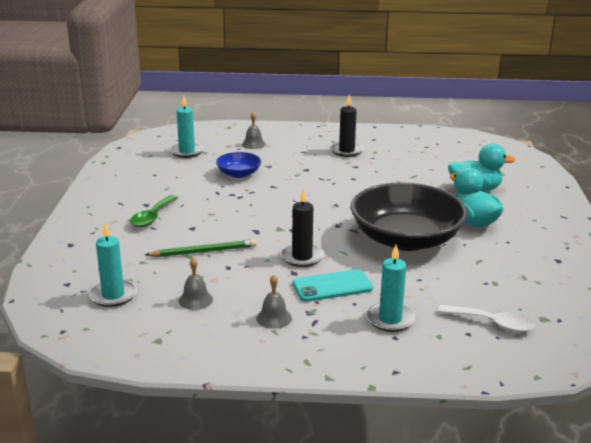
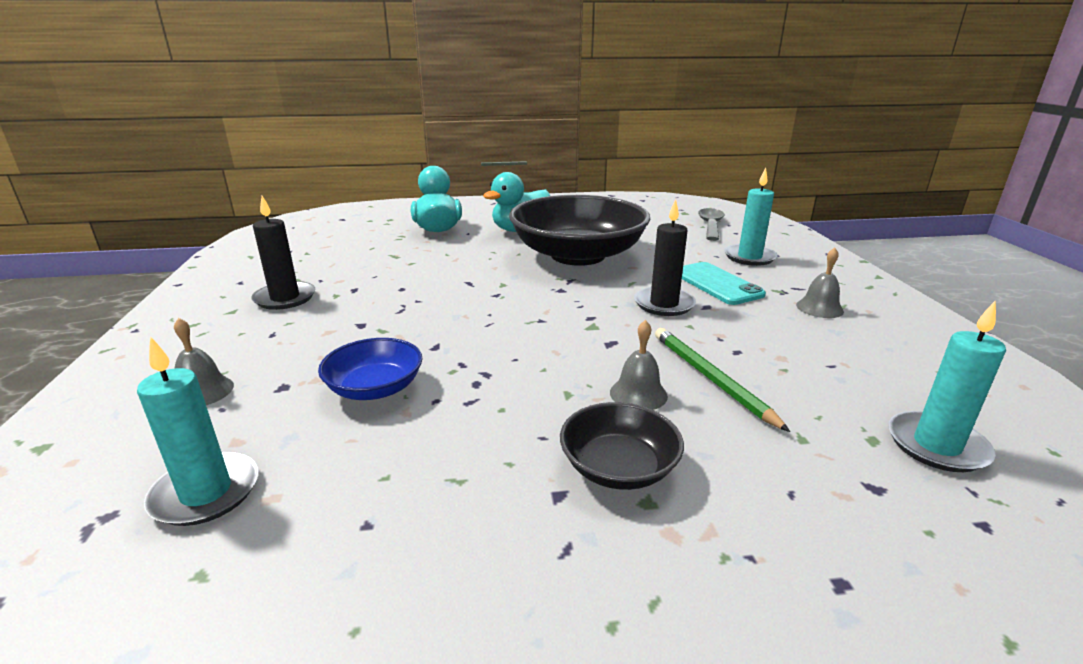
camera: 100 degrees left, 0 degrees up
green spoon [130,195,178,227] -> black bowl [560,402,684,490]
grey bell [179,257,213,310] -> grey bell moved to [610,320,668,410]
white spoon [438,305,535,332] -> grey spoon [698,208,725,241]

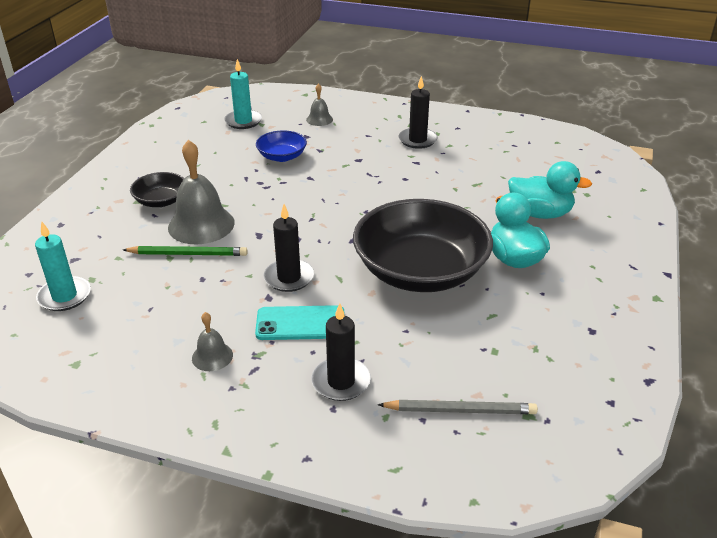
camera: 115 degrees right, 10 degrees up
grey bell [610,320,668,410] -> grey bell [168,140,235,244], size x2.00
grey spoon [698,208,725,241] -> grey pencil [378,400,538,414]
turquoise candle [724,168,778,266] -> black candle [312,303,371,401]

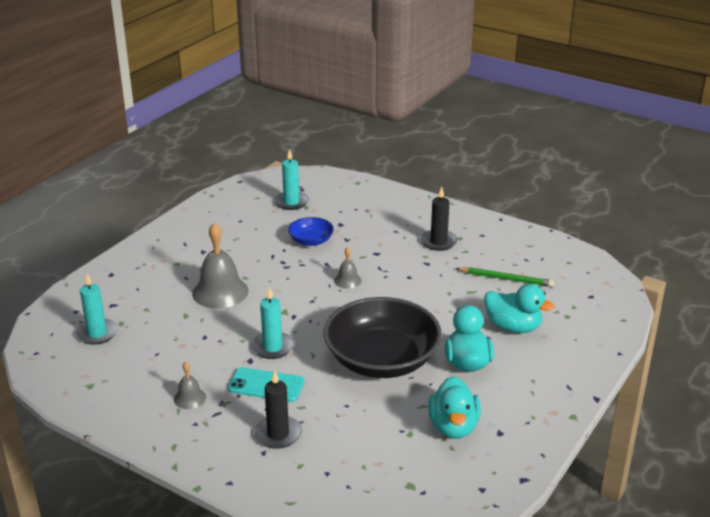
camera: 15 degrees right, 5 degrees down
green pencil [123,246,248,256] -> green pencil moved to [455,267,554,287]
black bowl [130,172,184,207] -> none
black candle [264,204,314,292] -> turquoise candle [251,287,294,359]
grey bell [306,83,333,126] -> grey bell moved to [334,247,362,289]
grey pencil [378,400,538,414] -> none
none -> turquoise duck [428,376,481,439]

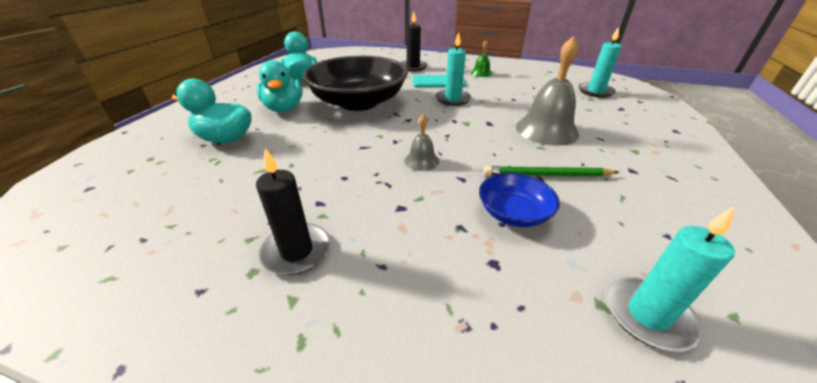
camera: 165 degrees right, 5 degrees up
grey bell [174,362,206,409] -> green bell [471,40,492,77]
green pencil [455,267,554,287] -> green pencil moved to [484,166,620,177]

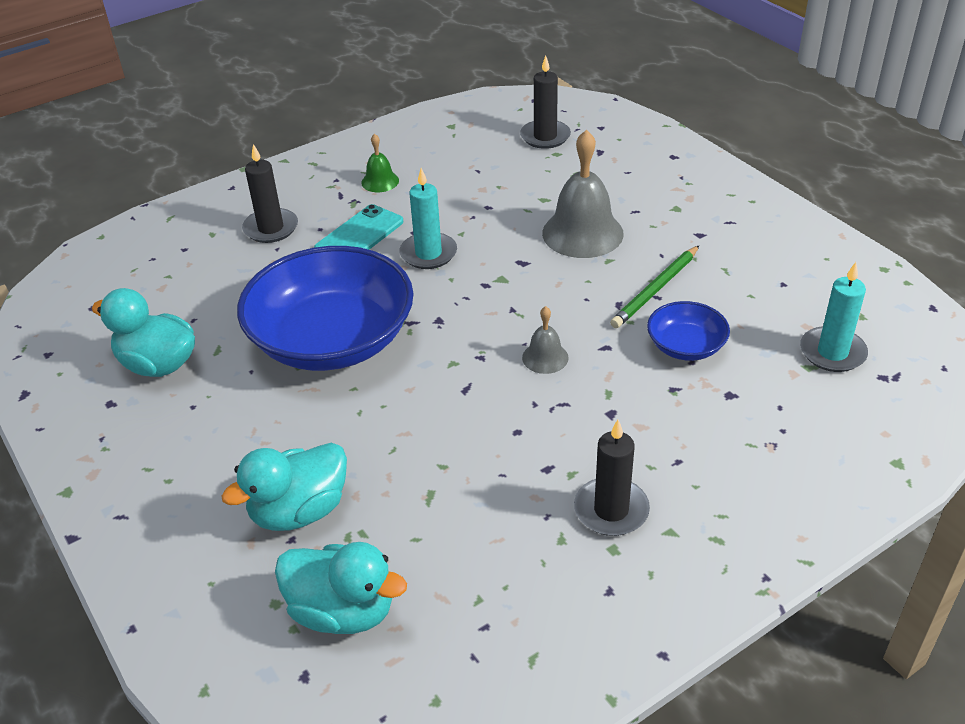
camera: 50 degrees left, 5 degrees up
turquoise duck [257,60,303,112] -> turquoise duck moved to [275,542,407,634]
black bowl [303,56,408,111] -> blue bowl [237,246,413,371]
turquoise candle [579,27,622,98] -> black candle [520,56,571,149]

